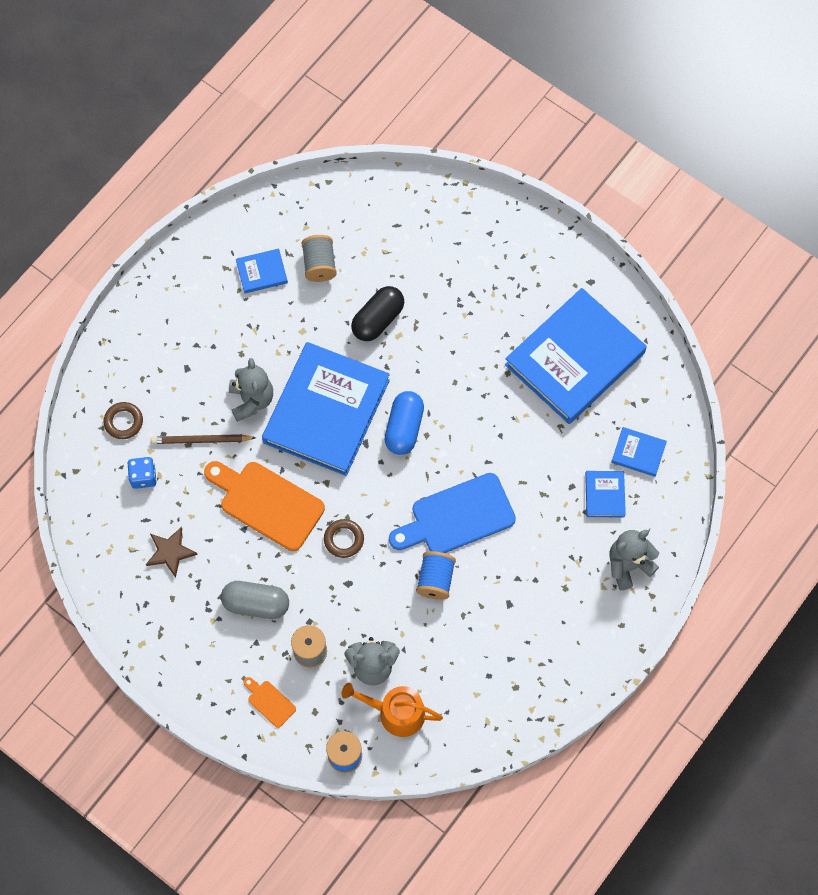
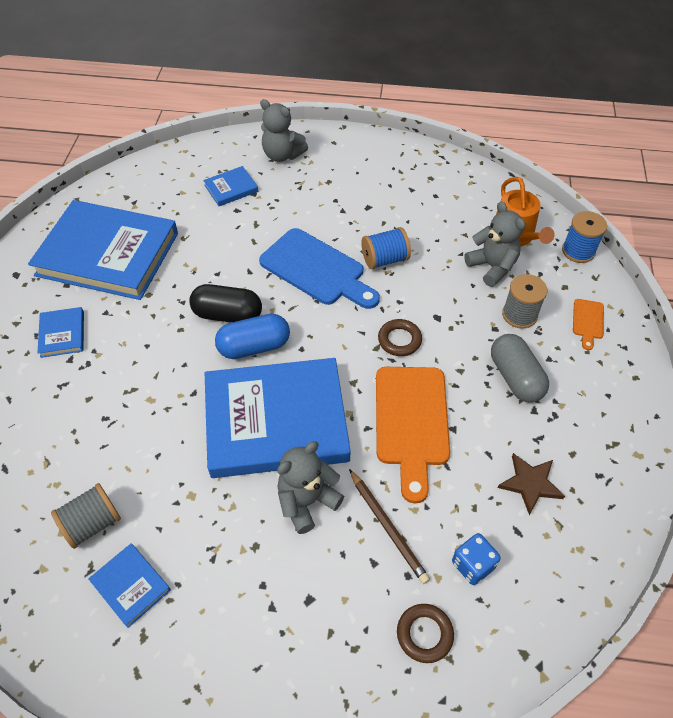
camera: 120 degrees left, 15 degrees down
black capsule [351,286,404,341] -> black capsule moved to [189,284,262,323]
blue book [611,427,667,477] -> blue book moved to [37,307,84,358]

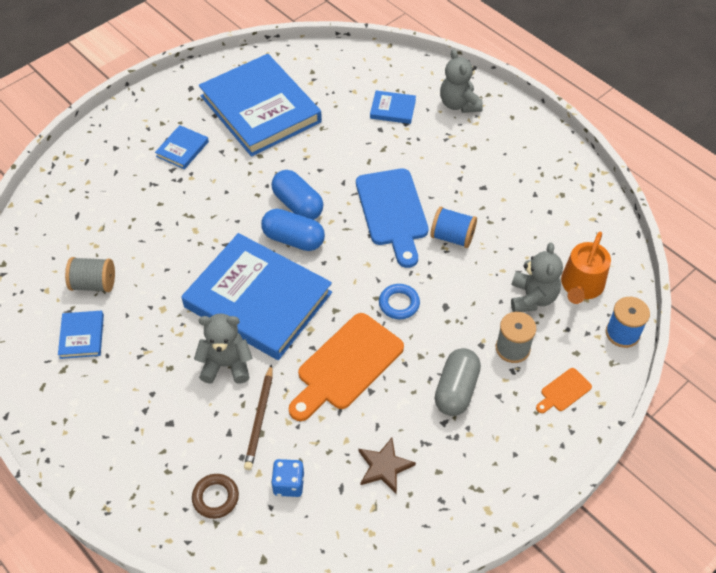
camera: 40 degrees right, 0 degrees up
black capsule [189,284,262,323] -> blue capsule [271,170,324,220]
brown ring [378,319,422,356] -> blue ring [379,284,420,319]

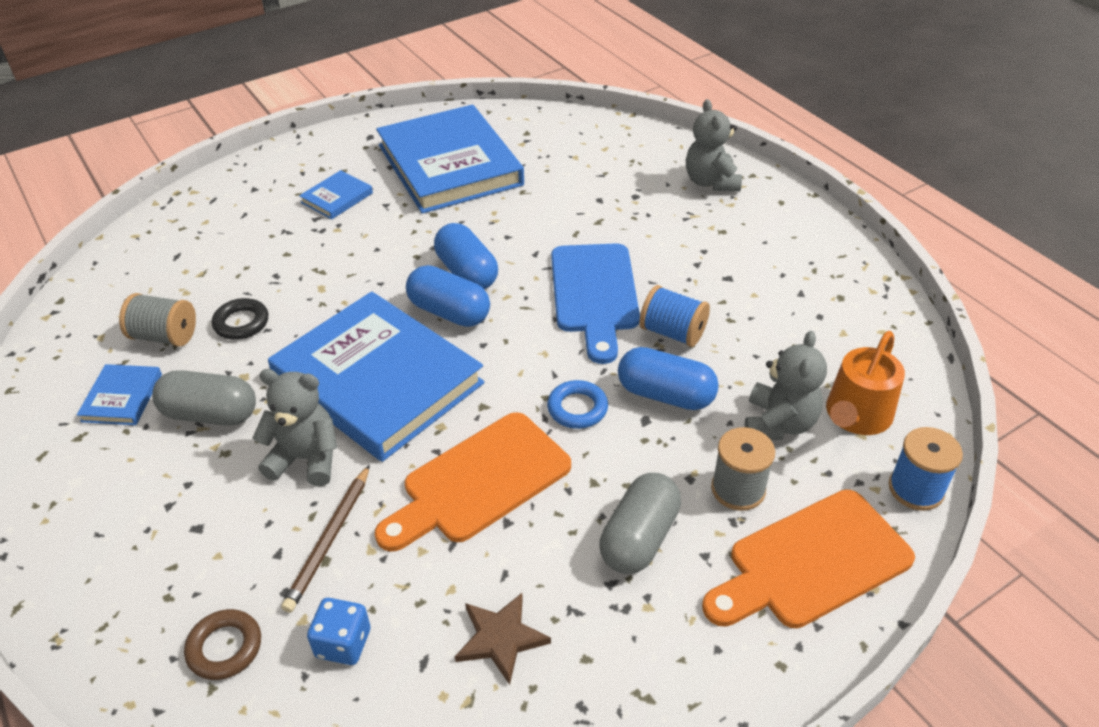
camera: 10 degrees right, 10 degrees down
blue book [370,91,416,124] -> none
orange cutting board [536,368,592,413] -> orange cutting board [702,489,915,628], size x2.19
none -> grey capsule [152,370,256,426]
none -> black ring [212,298,268,340]
none -> blue capsule [618,347,719,410]

